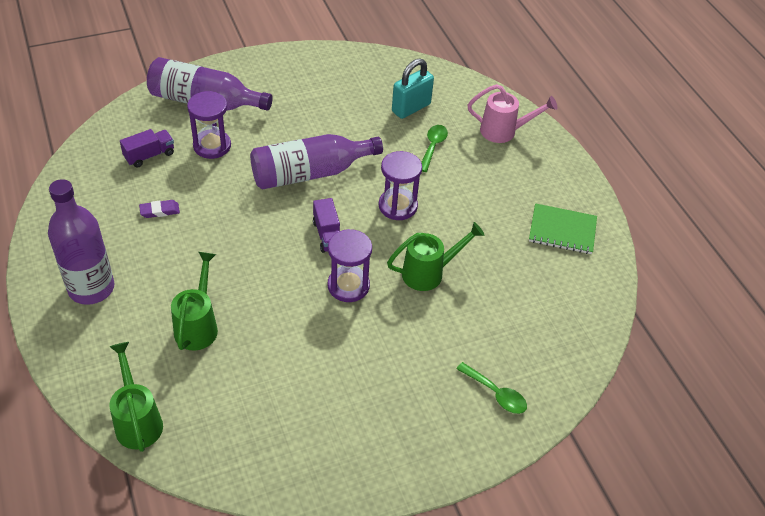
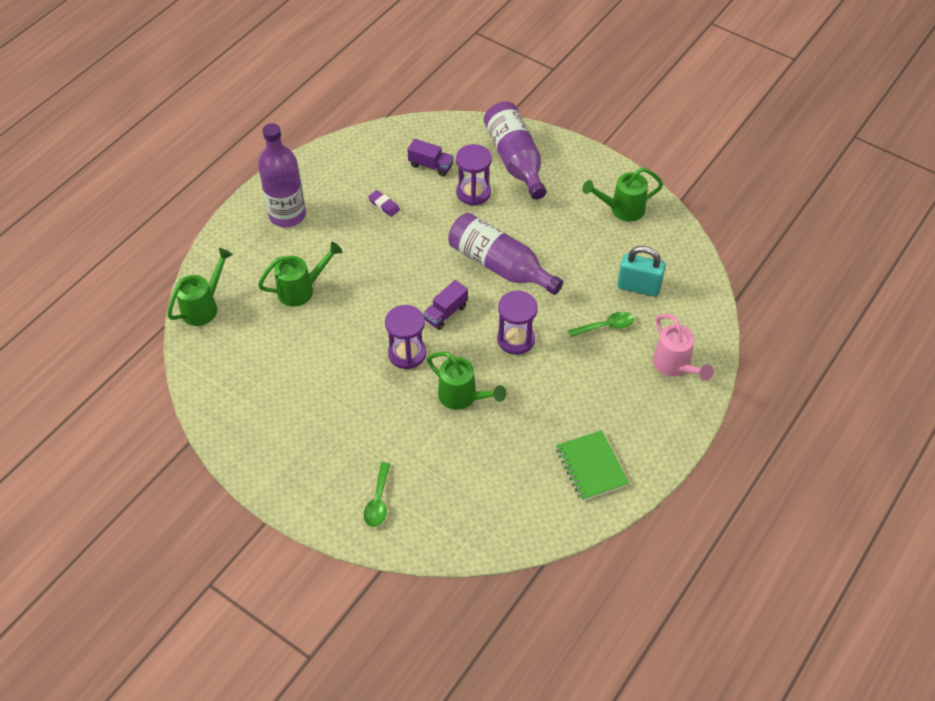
camera: 60 degrees right, 5 degrees up
none -> green watering can [582,168,663,221]

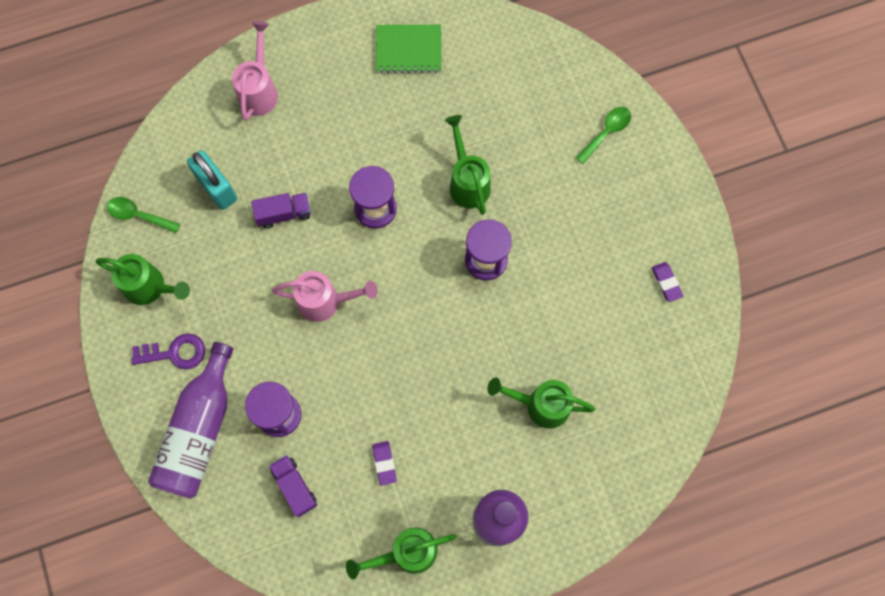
camera: 145 degrees left, 20 degrees up
green watering can [167,248,233,326] -> green watering can moved to [346,528,457,579]
purple truck [423,280,468,330] -> purple truck moved to [251,193,311,228]
purple bottle [448,213,563,295] -> pink watering can [272,271,378,322]
green notebook [556,430,629,501] -> green notebook turned 75 degrees clockwise [376,25,441,74]
green spoon [568,312,634,337] -> green spoon moved to [107,197,180,233]
none -> purple key [131,333,205,369]
none -> purple eraser [652,262,683,302]

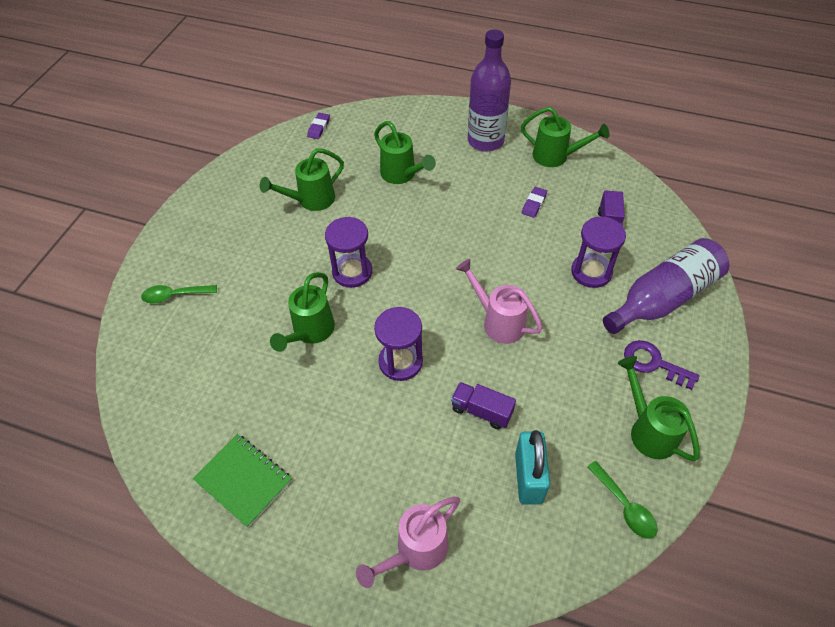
camera: 140 degrees left, 20 degrees down
purple eraser [652,262,683,302] -> purple eraser moved to [307,113,330,139]
none -> green watering can [260,148,344,211]

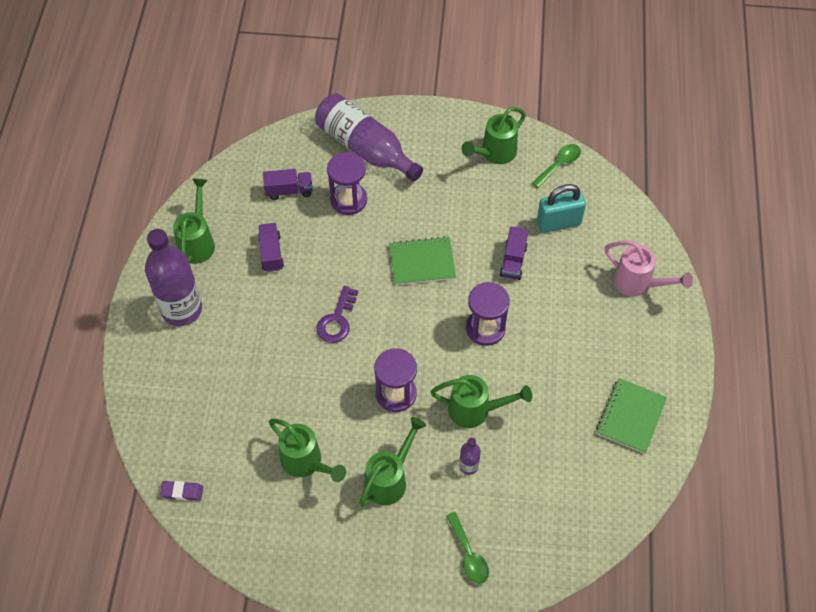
camera: 105 degrees left, 5 degrees up
green watering can [374,121,436,184] -> green watering can moved to [359,417,426,507]
pink watering can [456,259,543,344] -> green notebook [389,236,456,285]
purple eraser [522,187,547,218] -> purple truck [258,223,284,272]
purple key [624,340,700,390] -> purple key moved to [317,286,358,343]
none -> purple bottle [459,438,481,475]

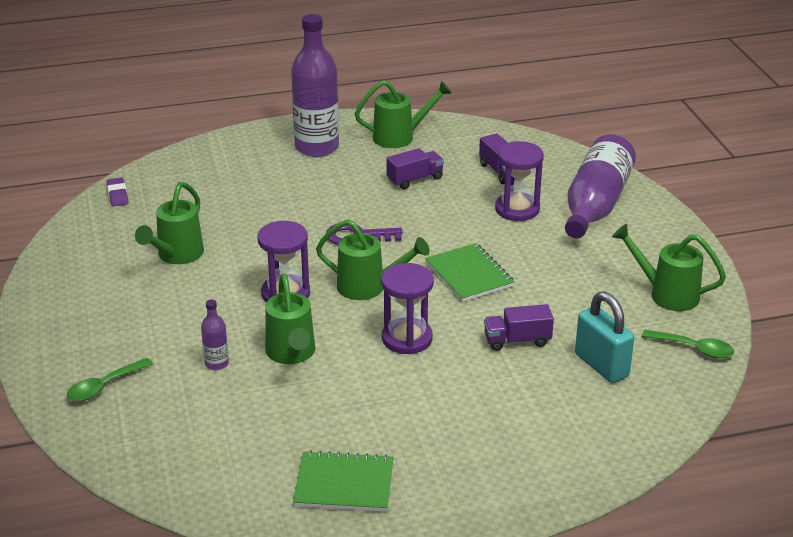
camera: 70 degrees right, 25 degrees down
green watering can [359,417,426,507] -> green watering can moved to [316,219,429,300]
pink watering can [605,240,693,297] -> none

